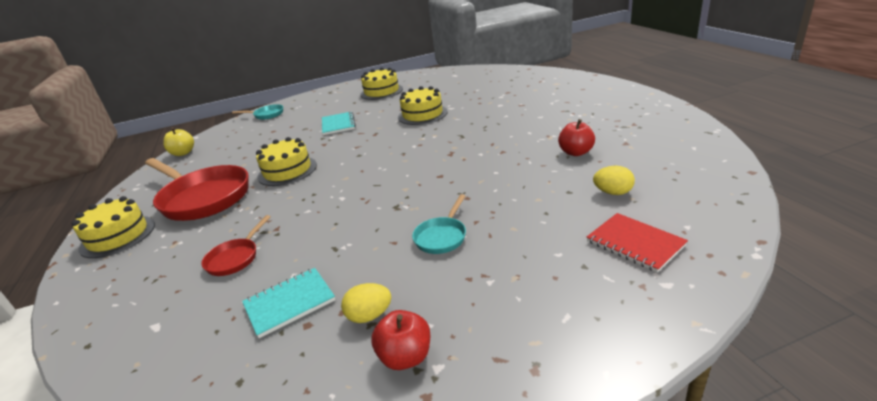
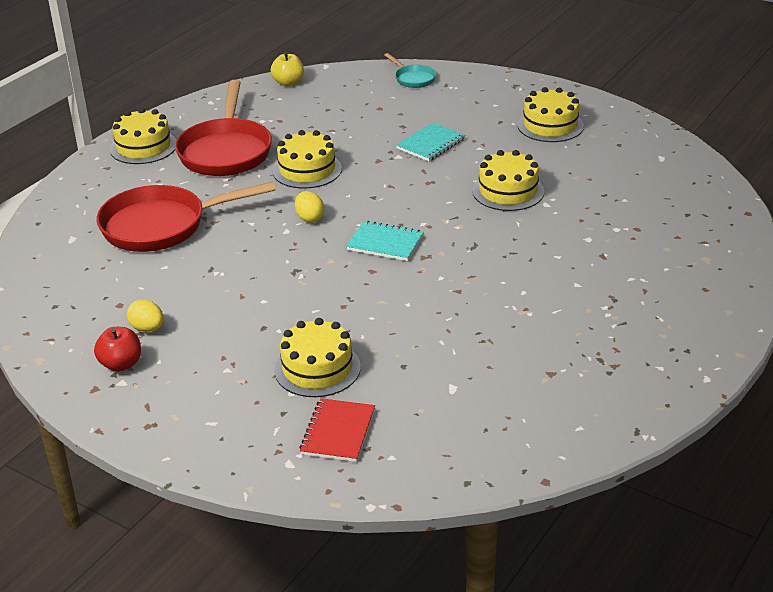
camera: 50 degrees right, 5 degrees up
red pan [201,215,271,276] -> red pan [96,182,276,252], size x2.13
turquoise notebook [242,268,335,338] -> turquoise notebook moved to [346,221,424,261]
turquoise pan [412,194,466,254] -> none
red apple [558,119,595,156] -> none
yellow egg [593,166,635,195] -> yellow egg moved to [295,191,324,223]
none -> yellow cake [274,318,361,397]

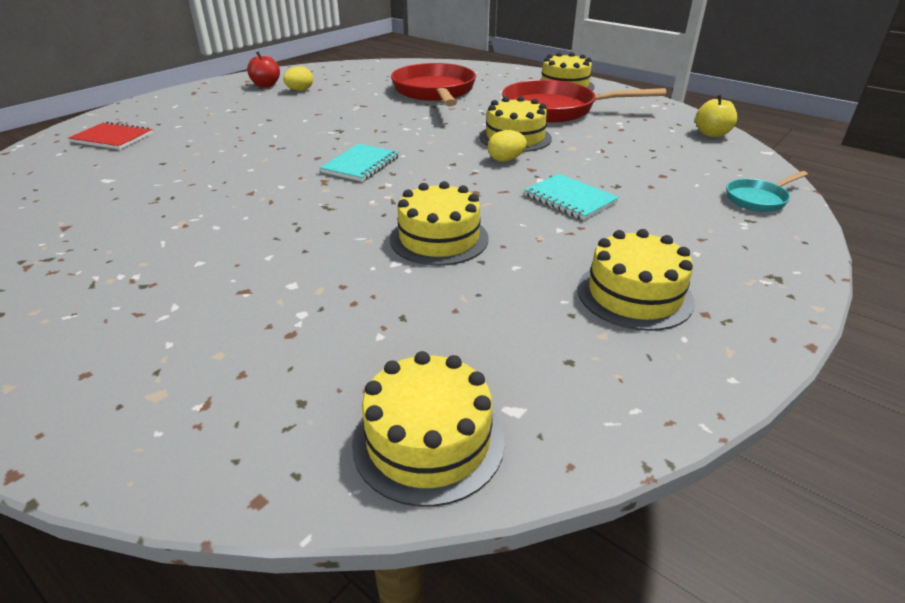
camera: 95 degrees right, 0 degrees up
yellow cake [274,318,361,397] -> yellow cake moved to [352,351,505,507]
yellow egg [295,191,324,223] -> yellow egg moved to [488,130,527,161]

